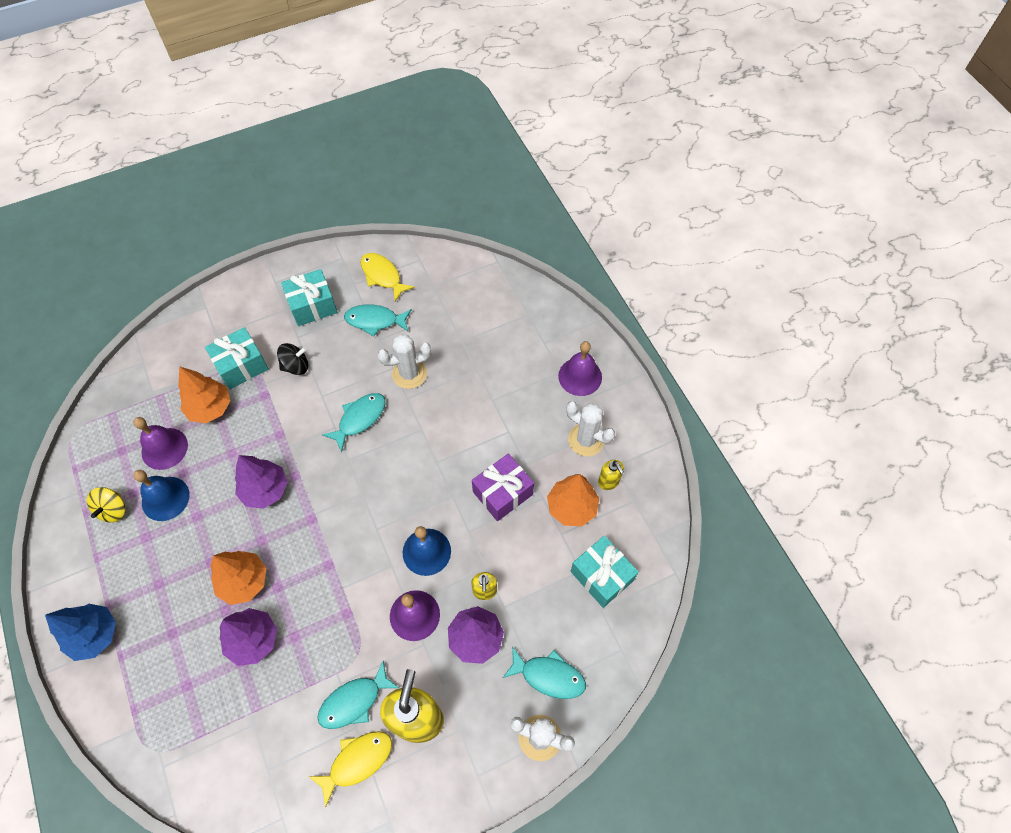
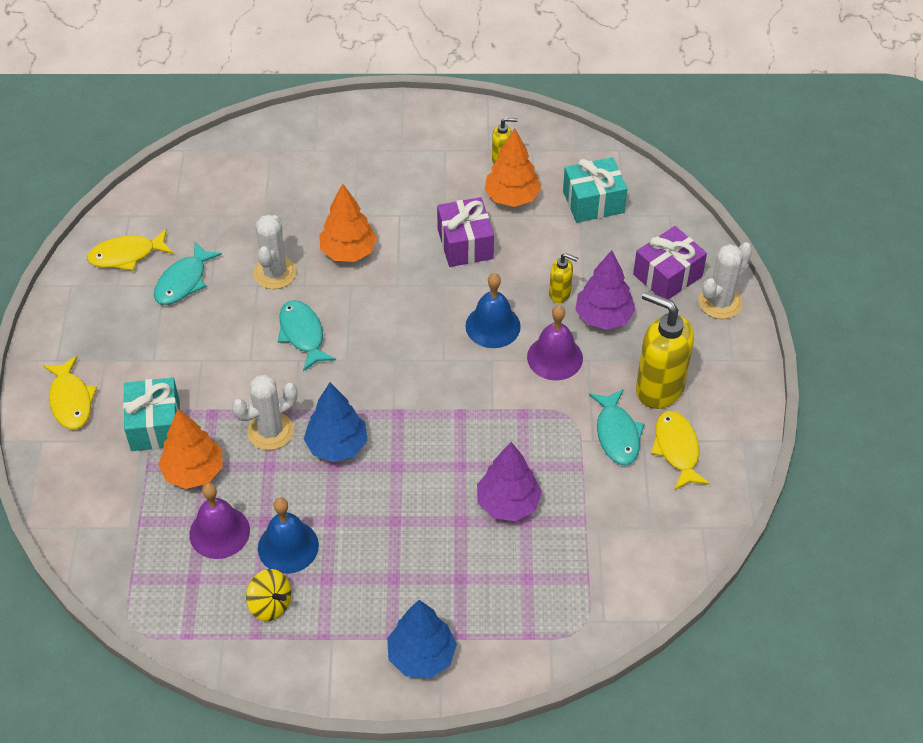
camera: 65 degrees left, 10 degrees down
orange tree [211,551,266,605] -> orange tree moved to [319,183,377,262]
purple tree [235,455,288,509] -> blue tree [304,382,368,462]
black spinning top [277,343,308,375] -> none
turquoise gift [281,269,337,326] -> none
turquoise fish [503,646,586,699] -> purple gift [633,226,707,299]
purple bell [558,341,602,396] -> none
white cactus [566,401,615,456] -> white cactus moved to [232,375,298,450]
none -> yellow fish [43,356,97,429]

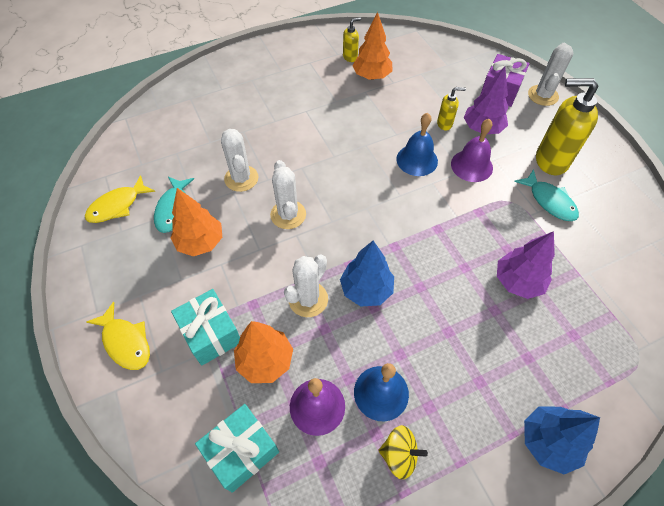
camera: 25 degrees left, 5 degrees up
turquoise fish [278,300,336,371] -> white cactus [270,160,306,229]
orange tree [319,183,377,262] -> orange tree moved to [171,188,222,256]
purple gift [437,197,494,267] -> none
turquoise gift [563,157,627,223] -> turquoise gift moved to [195,404,279,493]
yellow fish [651,411,710,490] -> none

